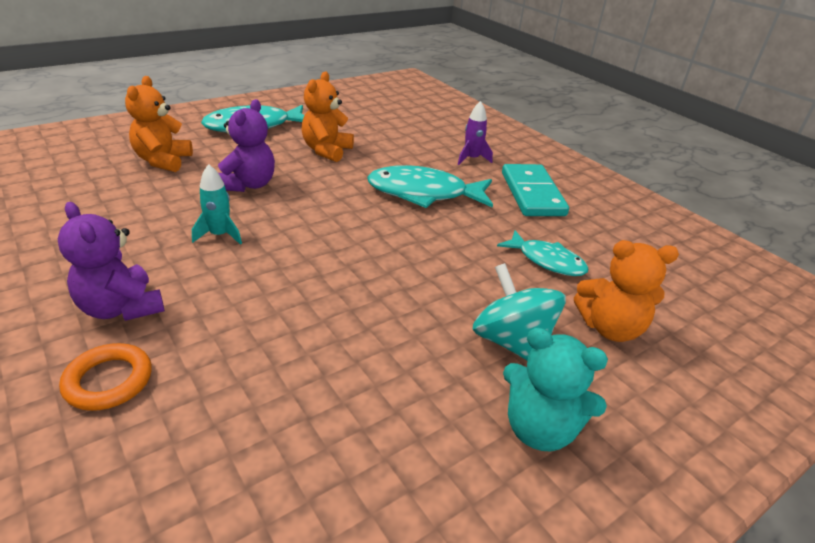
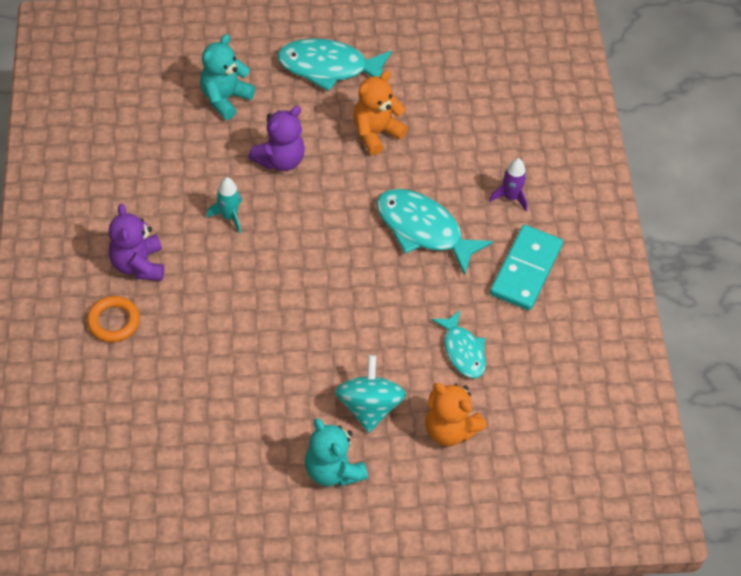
camera: 30 degrees right, 20 degrees up
orange teddy bear [125,76,193,172] -> turquoise teddy bear [200,34,255,120]

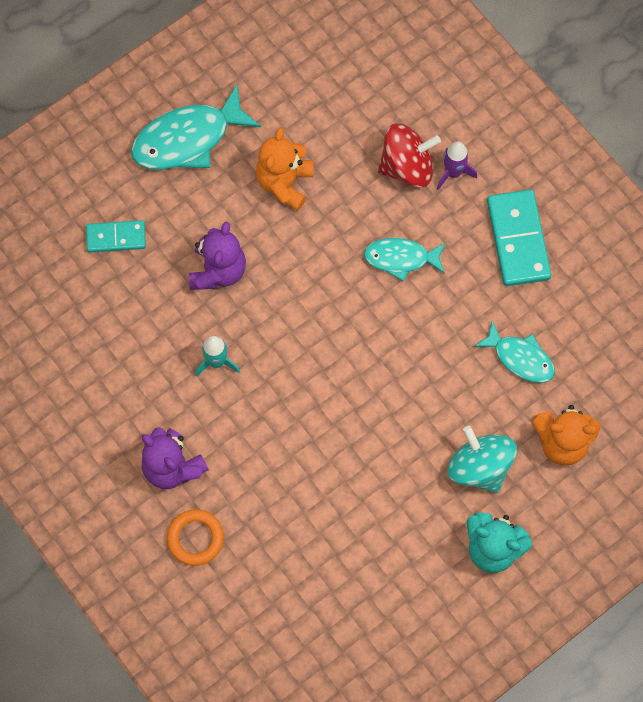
camera: 30 degrees left, 15 degrees up
turquoise teddy bear [200,34,255,120] -> turquoise domino [86,220,146,252]
turquoise fish [377,189,493,276] -> turquoise fish [364,238,446,281], size x0.62
none -> red spinning top [378,123,441,188]

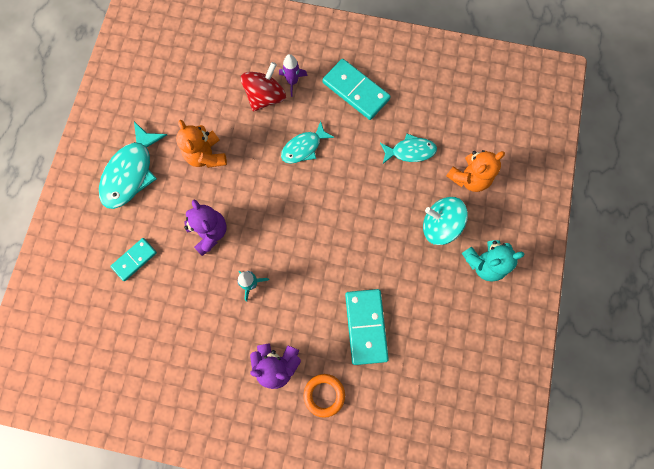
camera: 40 degrees left, 5 degrees up
none -> turquoise domino [345,289,389,365]

